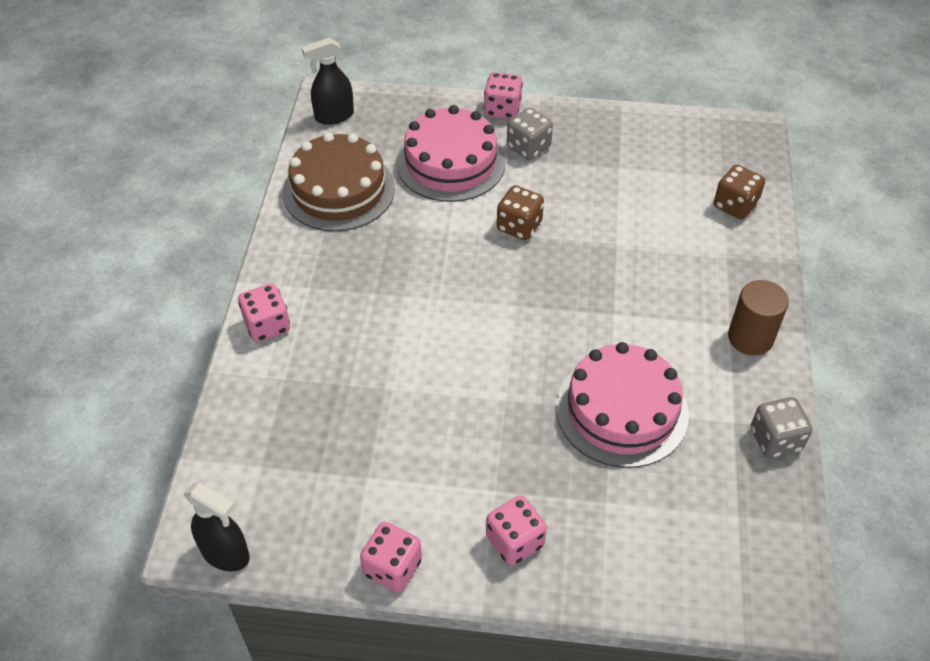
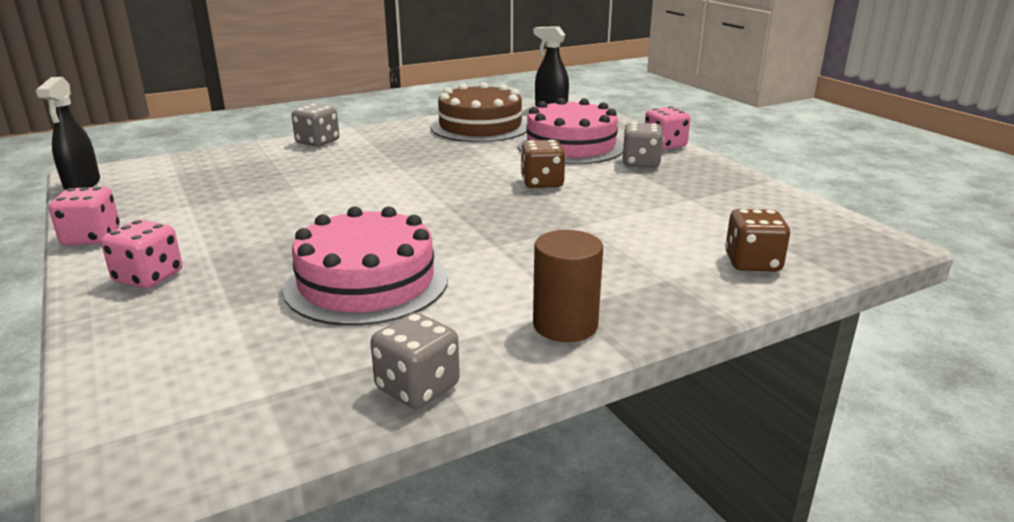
camera: 55 degrees right, 25 degrees down
pink dice [238,283,290,342] -> grey dice [291,104,339,147]

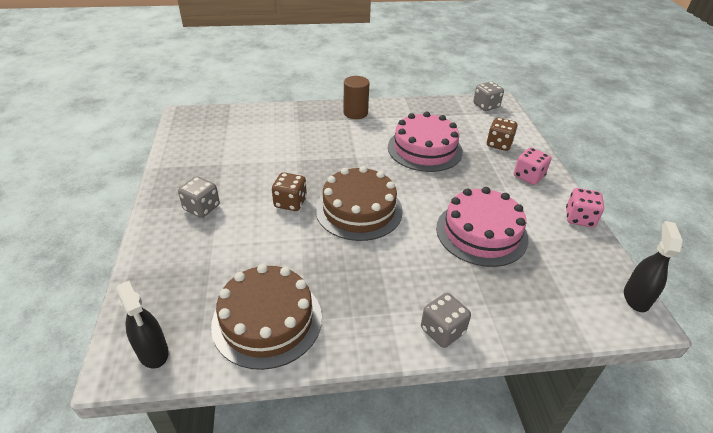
camera: 160 degrees left, 15 degrees up
grey dice [370,313,460,409] -> grey dice moved to [473,81,504,111]
pink cake [518,98,623,164] -> pink cake moved to [436,187,529,267]
pink dice [645,107,691,150] -> none
brown dice [725,209,790,272] -> brown dice moved to [487,117,518,151]
none -> brown cake [316,166,403,241]

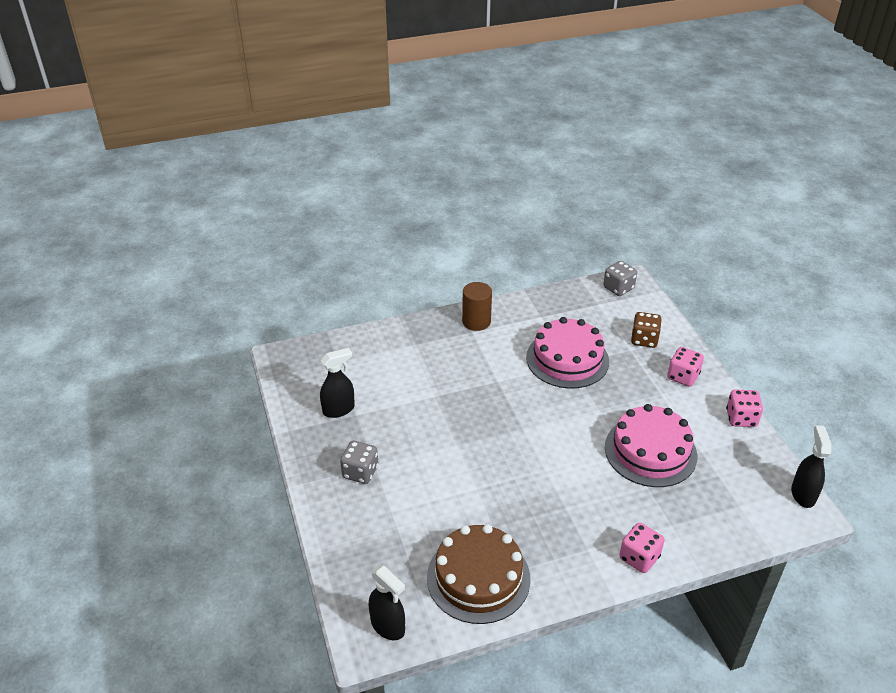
camera: 10 degrees left, 0 degrees up
brown dice [272,172,307,211] -> none
brown cake [316,166,403,241] -> none
grey dice [421,293,471,348] -> pink dice [619,523,665,573]
none -> black spray bottle [320,348,355,418]

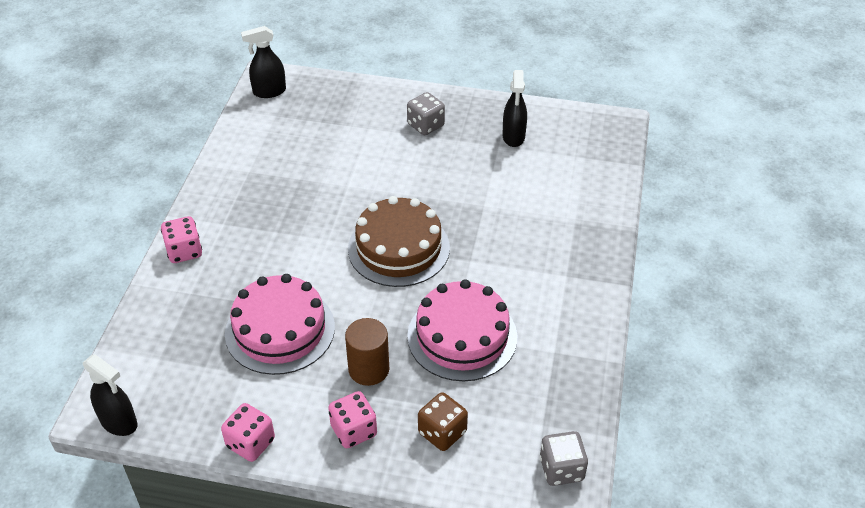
camera: 120 degrees right, 5 degrees up
brown cake [427,524,530,624] -> brown cake moved to [348,196,450,287]
brown cylinder [462,282,492,331] -> brown cylinder moved to [345,318,389,386]

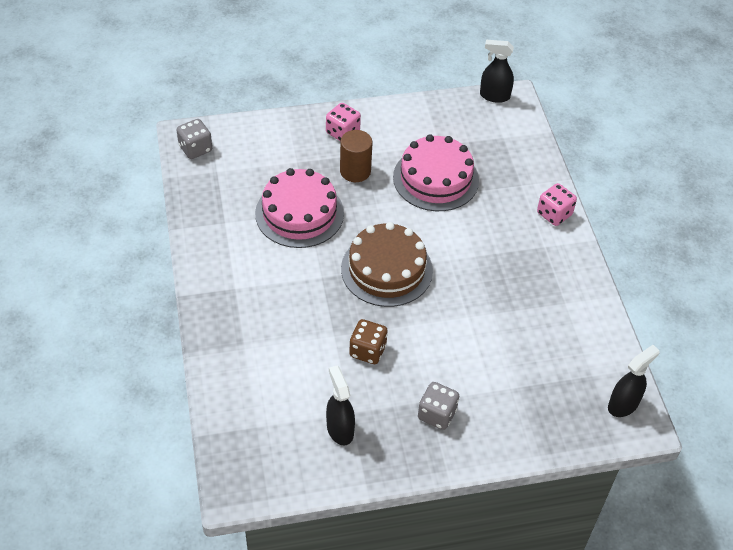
camera: 155 degrees right, 5 degrees up
pink dice [221,403,275,462] -> none
brown dice [418,392,468,451] -> brown dice moved to [349,319,388,364]

